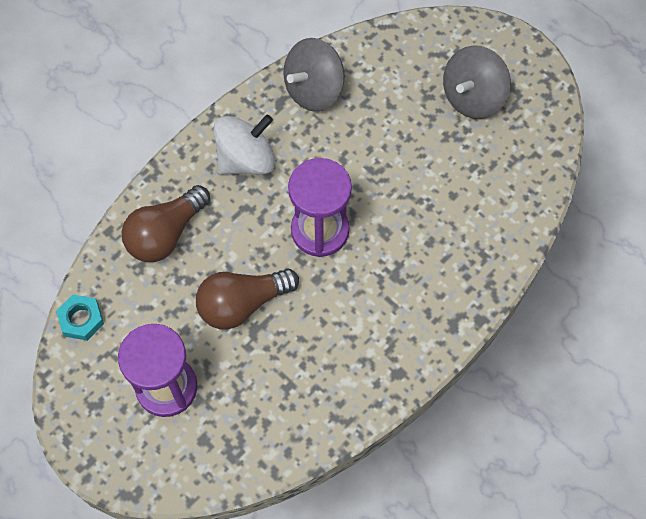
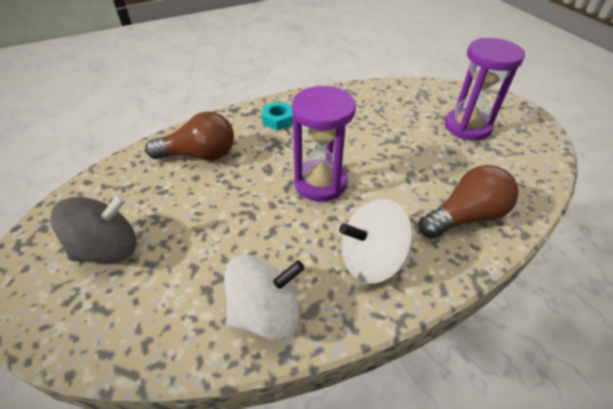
camera: 160 degrees left, 20 degrees down
turquoise nut [56,294,104,341] -> turquoise nut moved to [262,101,293,130]
brown light bulb [196,268,299,329] -> brown light bulb moved to [145,111,234,160]
grey spinning top [283,38,345,112] -> white spinning top [224,255,305,340]

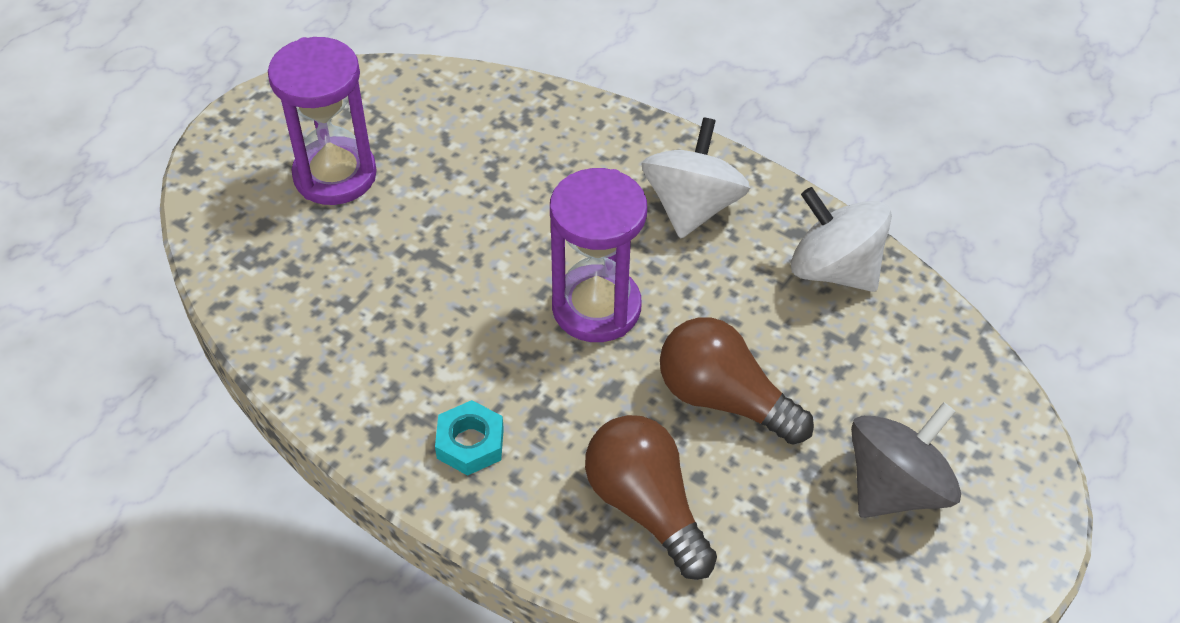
camera: 120 degrees left, 5 degrees up
grey spinning top [50,194,136,263] -> grey spinning top turned 105 degrees clockwise [851,402,961,518]
white spinning top [339,199,413,284] -> white spinning top turned 120 degrees counterclockwise [641,117,750,239]
brown light bulb [419,165,519,239] -> brown light bulb moved to [660,317,814,445]

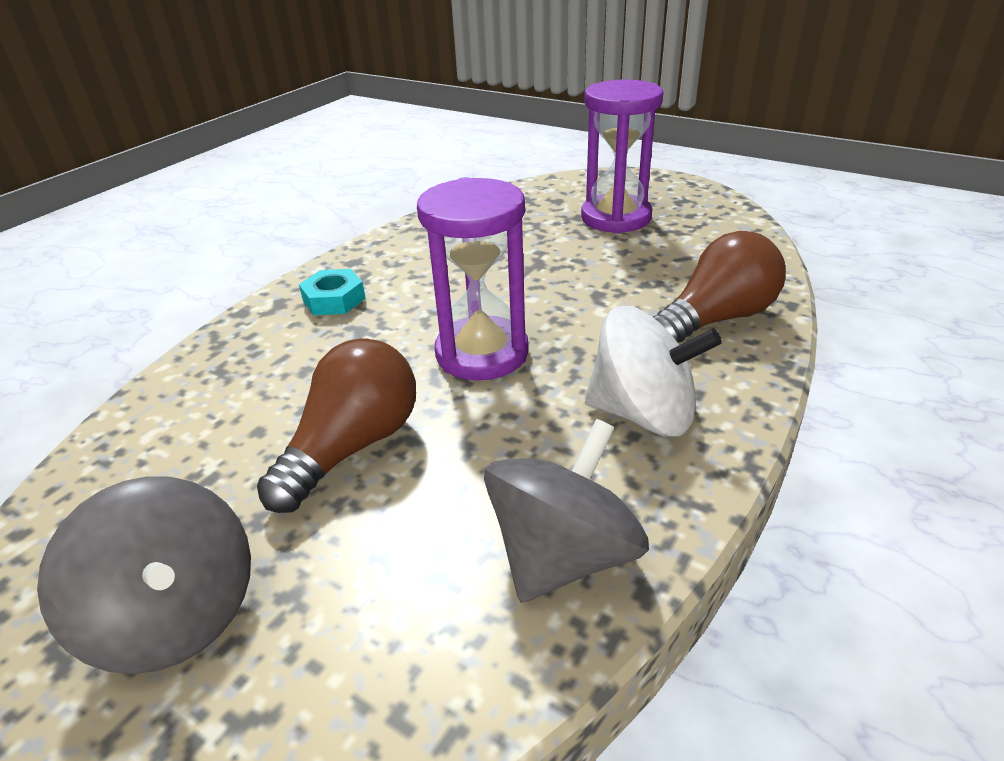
camera: 90 degrees right, 15 degrees down
brown light bulb [585,415,717,580] -> brown light bulb moved to [652,231,786,343]
white spinning top [791,187,892,292] -> grey spinning top [484,419,649,603]

